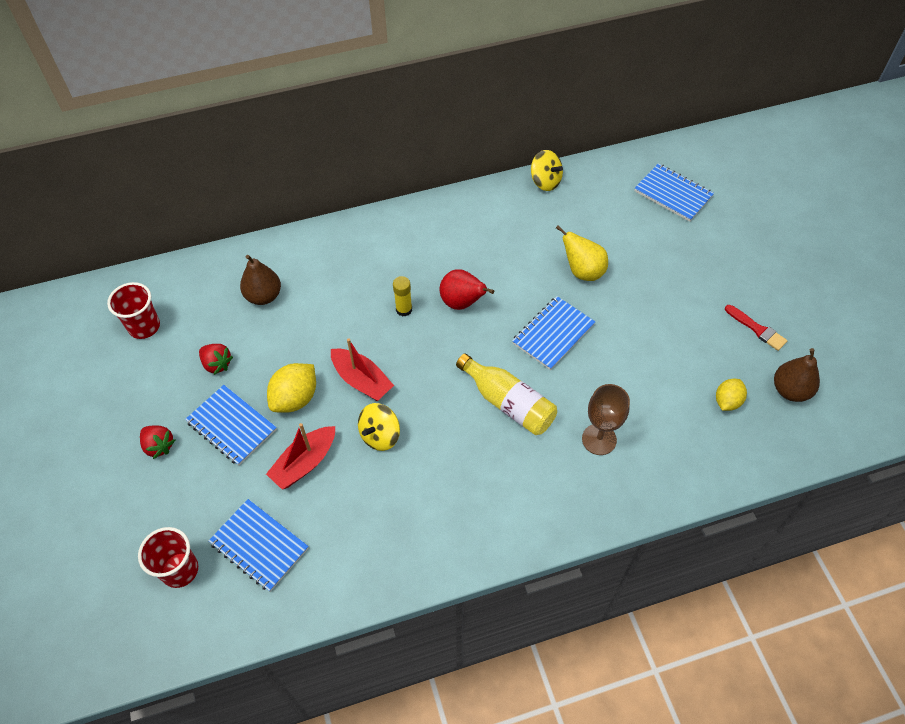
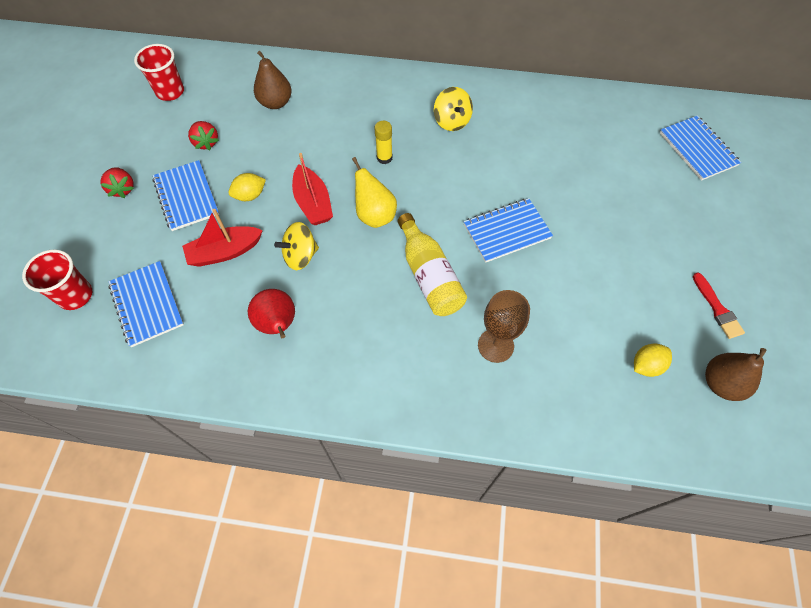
camera: 25 degrees right, 5 degrees up
yellow lemon [267,363,316,413] -> yellow lemon [228,173,266,201], size x0.65
red pear [440,269,494,310] -> red pear moved to [248,289,295,338]
yellow spinning top [531,150,563,191] -> yellow spinning top moved to [434,87,473,131]
yellow pear [556,225,608,281] -> yellow pear moved to [352,157,397,228]

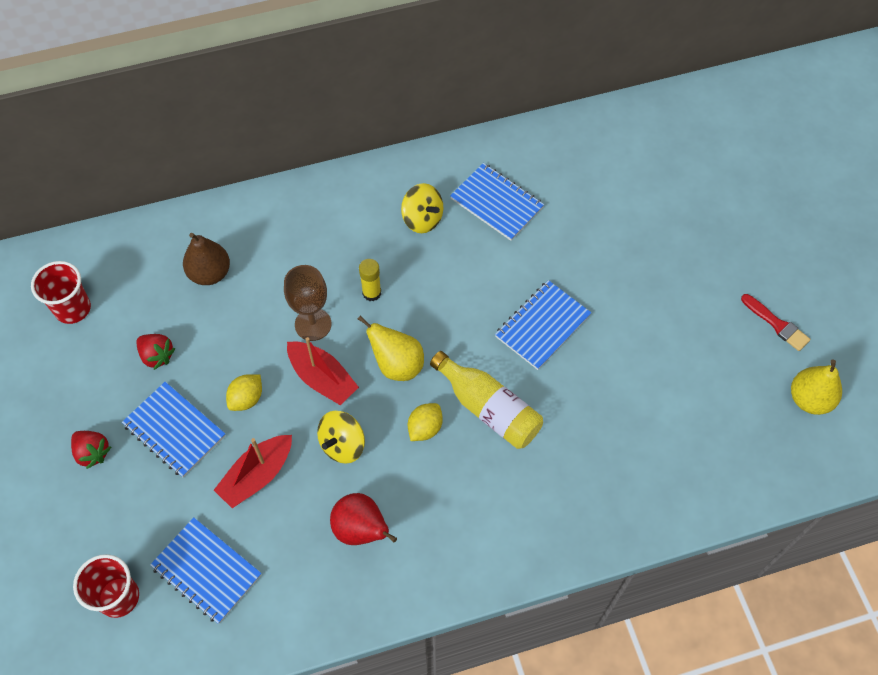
camera: 25 degrees left, 0 degrees up
brown goblet [478,290,530,363] -> brown goblet moved to [284,265,331,341]
yellow lemon [634,344,672,377] -> yellow lemon moved to [408,403,443,441]
blue notebook [660,115,741,181] -> blue notebook moved to [450,163,544,241]
brown pear [705,348,766,401] -> yellow pear [791,360,842,415]

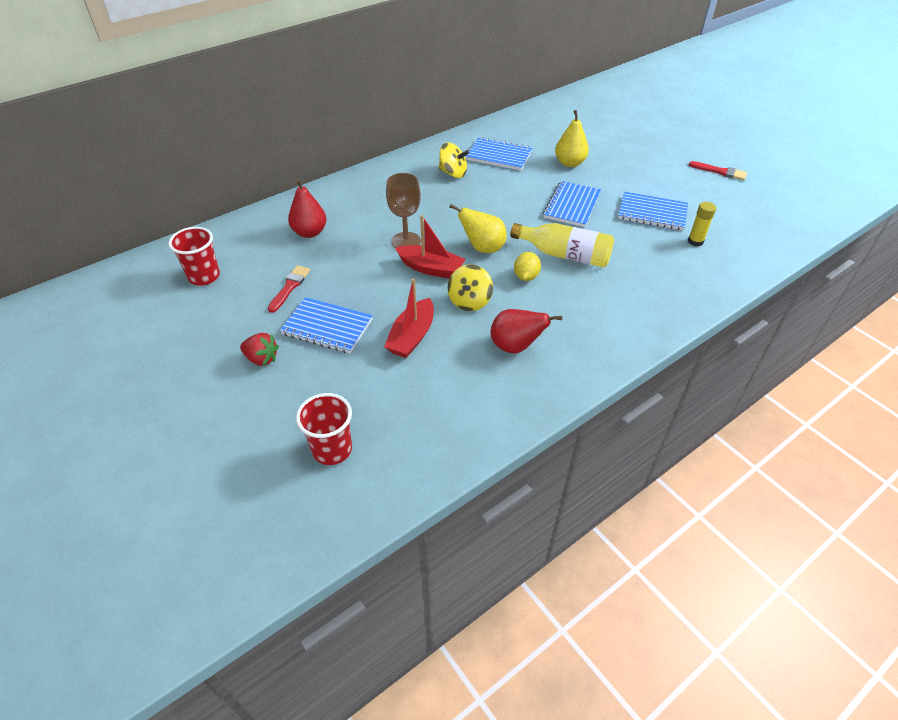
camera: 20 degrees left, 15 degrees down
red strawberry [136,334,176,370] -> red brush [268,265,310,313]
blue notebook [150,517,262,624] -> blue notebook moved to [618,192,688,230]
brown pear [183,233,230,285] -> red pear [288,179,327,238]
yellow lemon [226,374,262,411] -> none
yellow glue stick [359,259,381,301] -> yellow glue stick moved to [688,202,716,247]
yellow pear [791,360,842,415] -> yellow pear moved to [555,110,589,167]

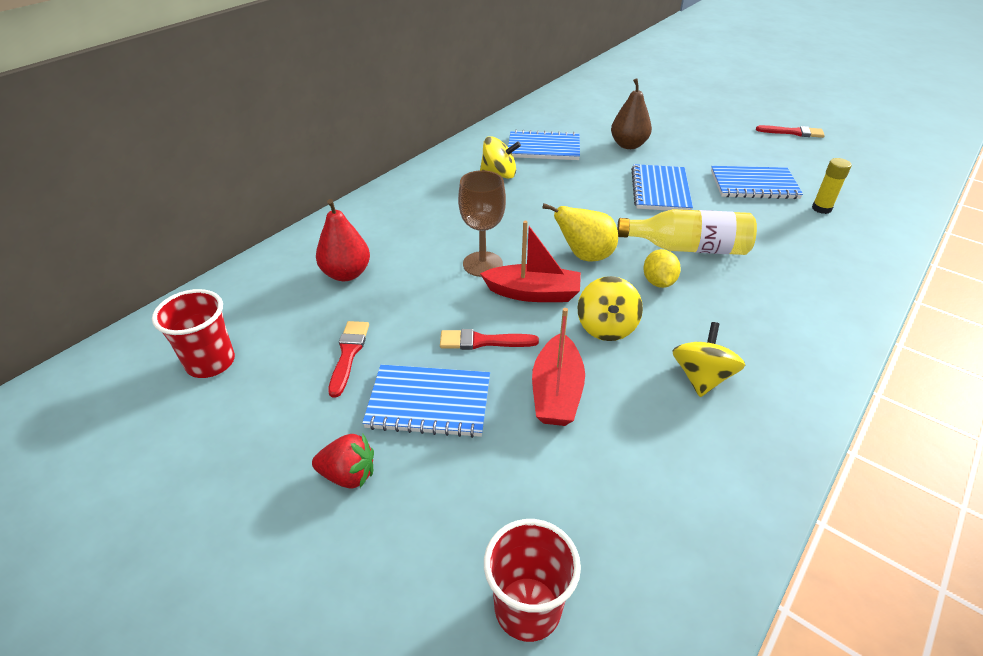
camera: 15 degrees left, 5 degrees down
red pear [491,309,562,353] -> yellow spinning top [672,322,745,397]
yellow pear [555,110,589,167] -> brown pear [611,78,652,149]
none -> red brush [440,329,539,350]

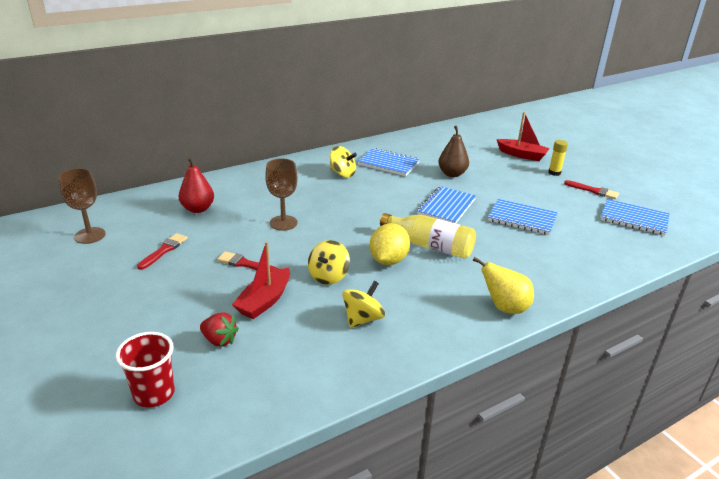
camera: 20 degrees right, 10 degrees down
red cup [152,289,235,378] -> brown goblet [58,168,106,244]
red strawberry [312,434,374,488] -> red strawberry moved to [200,312,239,347]
blue notebook [362,365,490,438] -> blue notebook moved to [601,199,670,235]
red boat [480,221,581,302] -> red boat moved to [496,112,550,161]
yellow pear [543,203,618,262] -> yellow pear moved to [473,257,534,314]
yellow lemon [643,249,681,288] -> yellow lemon [370,223,410,265], size x1.55
yellow glue stick [812,158,852,214] -> yellow glue stick moved to [548,140,568,176]

